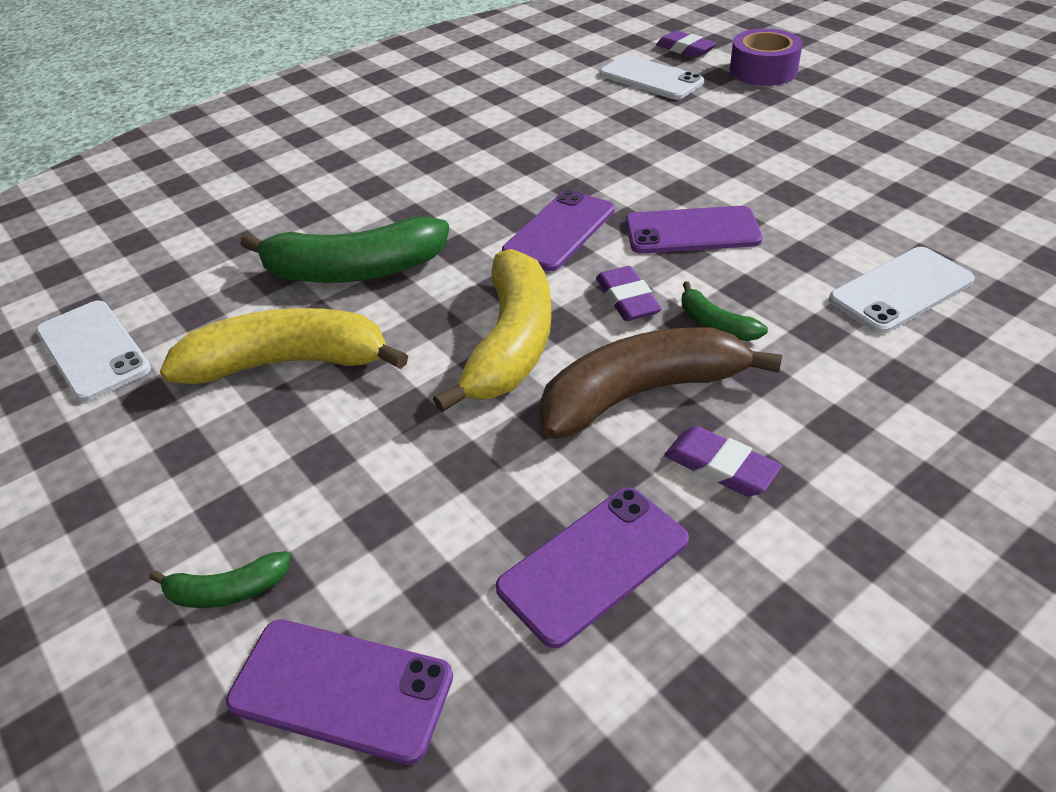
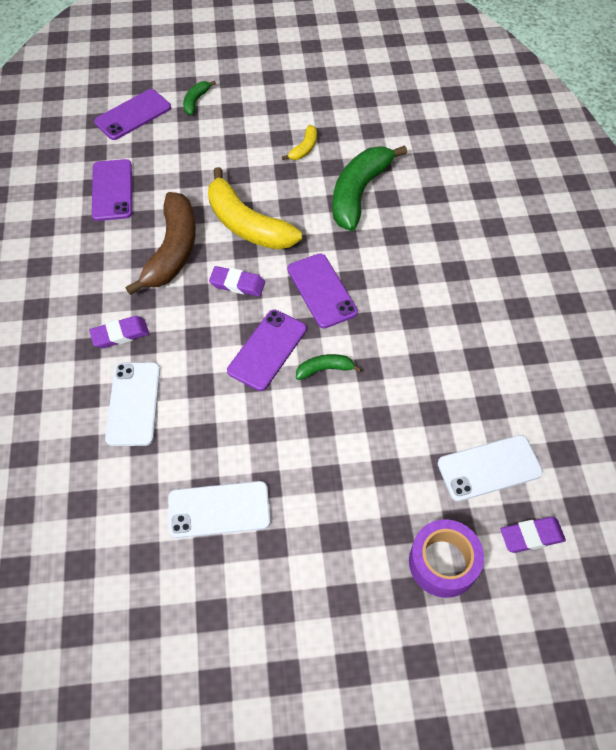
camera: 120 degrees right, 15 degrees up
white phone [36,300,151,402] -> white phone moved to [168,481,270,538]
yellow banana [160,308,408,384] -> yellow banana [282,125,317,160], size x0.46
purple eraser [664,426,782,497] -> purple eraser moved to [89,316,149,348]
green banana [681,281,768,341] -> green banana moved to [296,354,361,380]

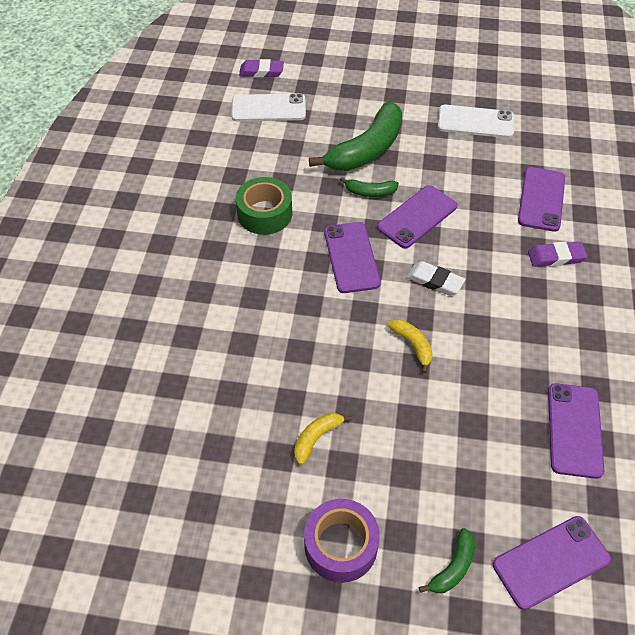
camera: 165 degrees left, 5 degrees down
white phone [105,362,160,446] -> purple phone [518,167,565,232]
brown banana [126,192,196,295] -> none
yellow banana [208,167,302,250] -> yellow banana [387,319,432,373], size x0.46
purple eraser [209,266,265,297] -> white eraser [406,261,465,296]
green banana [333,145,407,231] -> green banana moved to [309,101,402,171]
purple tape [409,519,484,598] -> purple tape moved to [304,499,380,583]
none -> green tape [236,177,292,235]

